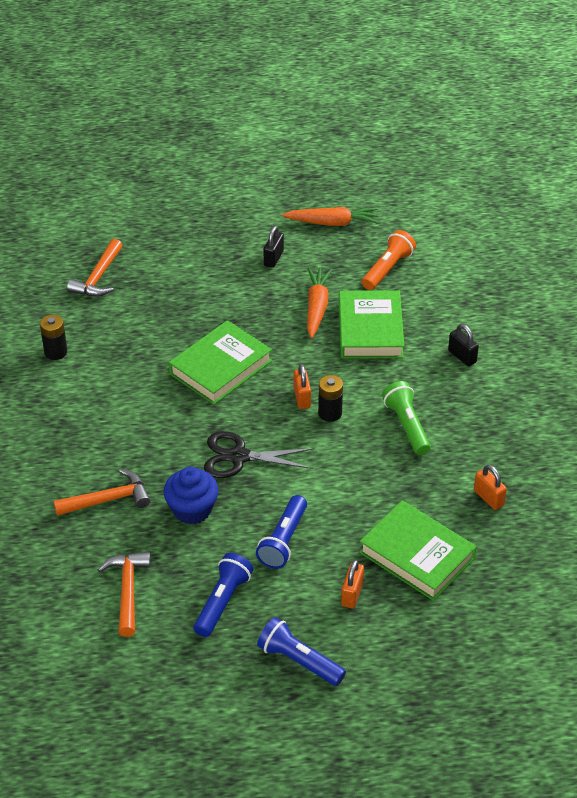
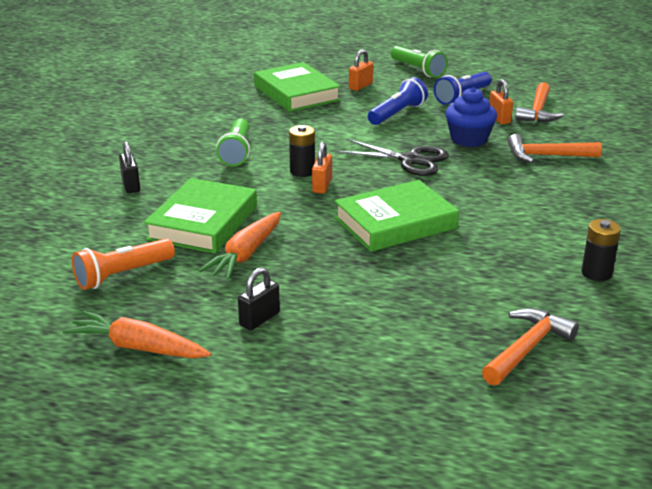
camera: 160 degrees left, 15 degrees down
blue flashlight [257,617,346,686] -> green flashlight [391,46,448,78]
orange padlock [474,465,507,510] -> orange padlock moved to [490,79,513,124]

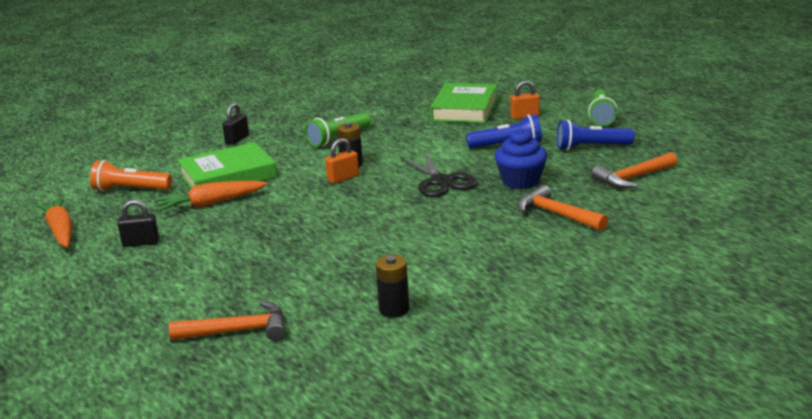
camera: 45 degrees right, 5 degrees down
green book [335,180,459,252] -> none
orange padlock [490,79,513,124] -> none

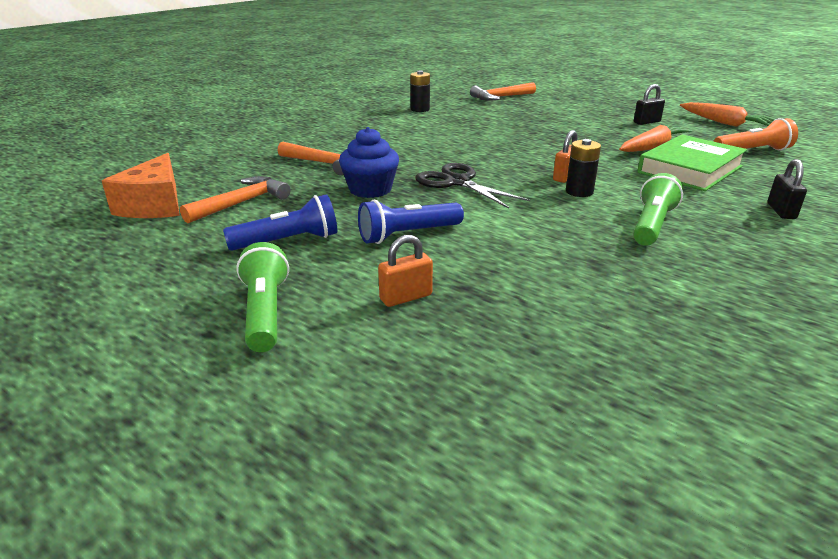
camera: 160 degrees right, 5 degrees up
green book [430,83,498,123] -> none
none -> orange cheese [102,153,180,218]

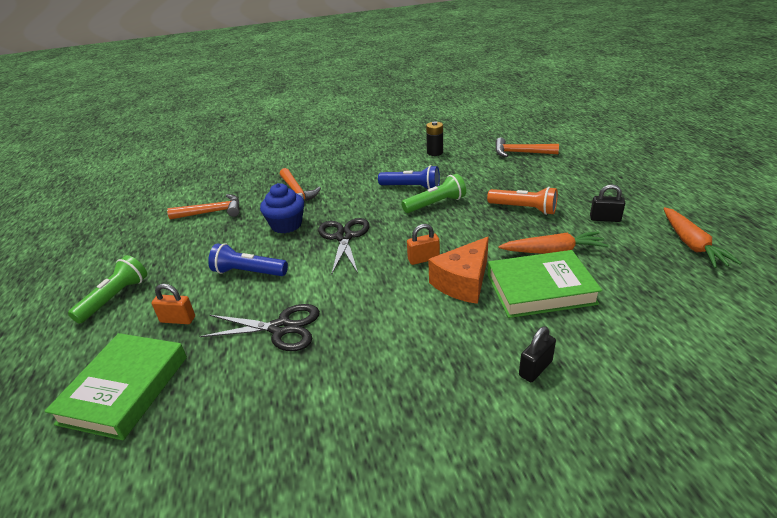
camera: 40 degrees right, 5 degrees up
orange cheese [102,153,180,218] -> orange cheese moved to [428,237,489,304]
blue flashlight [223,194,337,251] -> blue flashlight moved to [378,165,440,189]
black battery [566,139,601,197] -> none
green flashlight [633,173,683,246] -> green flashlight moved to [401,174,466,213]
orange flashlight [713,118,798,150] -> orange flashlight moved to [487,187,558,215]
none -> green book [45,333,187,440]
none -> black scissors [199,304,320,351]

